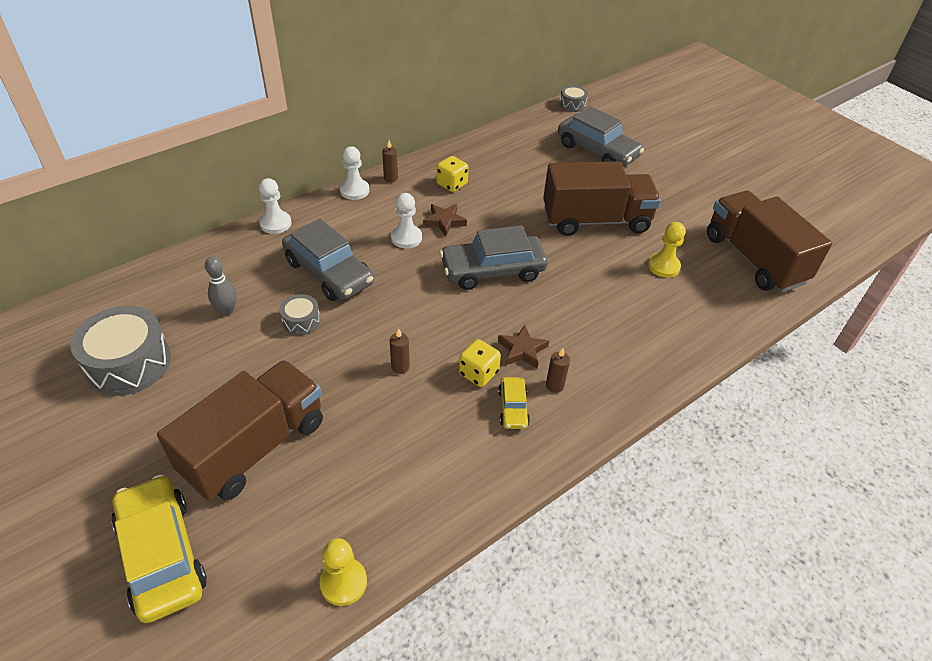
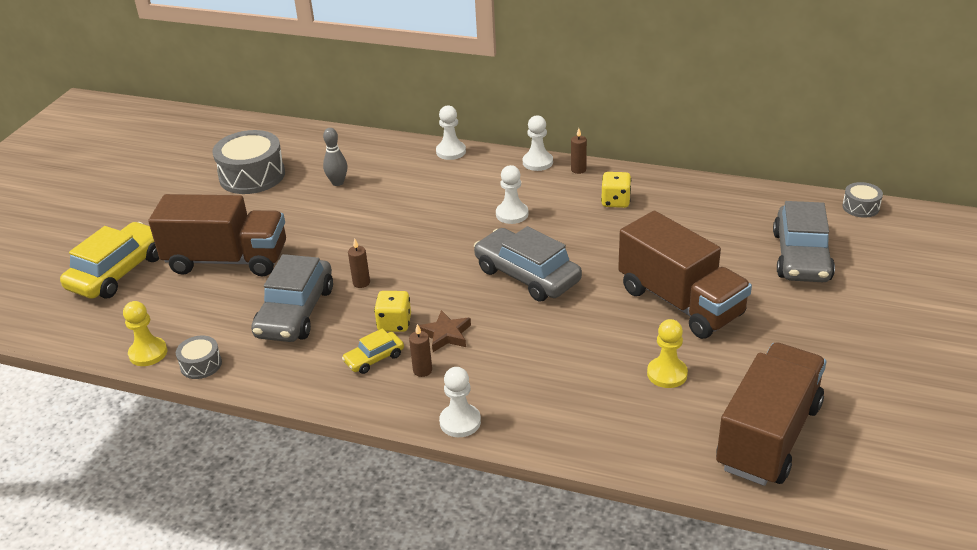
camera: 60 degrees right, 10 degrees down
grey drum [279,294,321,335] -> grey drum moved to [176,336,222,379]
grey car [282,219,374,301] -> grey car moved to [251,254,333,342]
brown star [423,204,467,237] -> none
none -> white pawn [439,367,481,437]

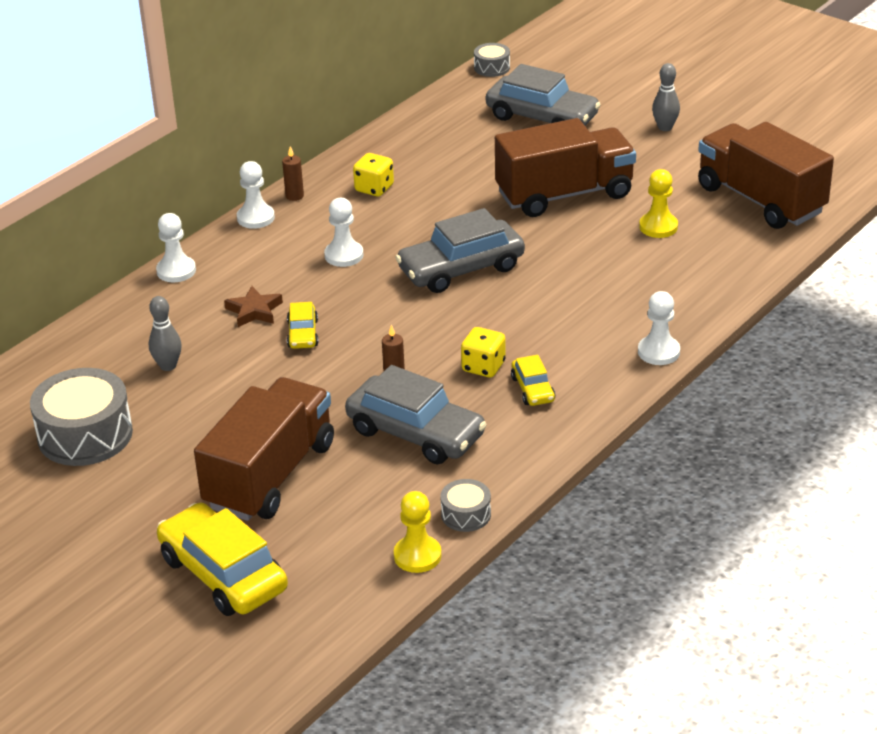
camera: 70 degrees left, 0 degrees up
brown candle [409,324,432,377] -> none
brown star [419,310,471,352] -> brown star moved to [224,286,283,327]
none -> yellow car [287,302,318,349]
none -> grey bowling pin [652,63,680,131]

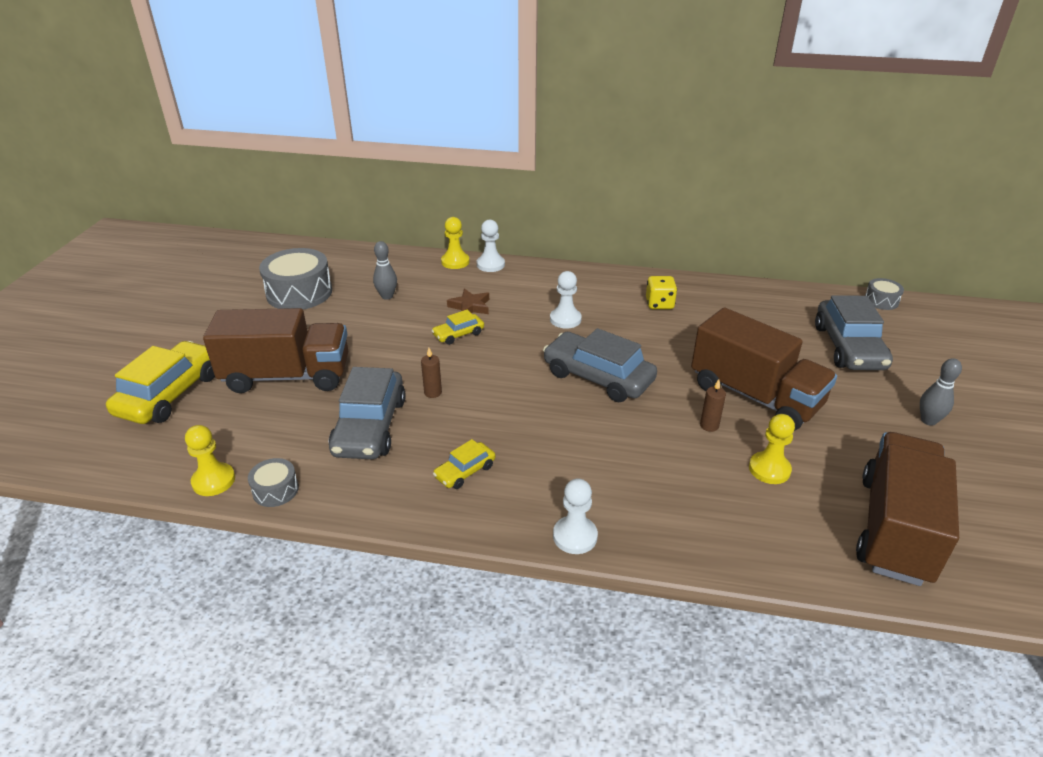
camera: 60 degrees right, 0 degrees up
white pawn [237,161,275,229] -> none
brown candle [282,146,304,201] -> brown candle moved to [700,379,726,432]
yellow dice [461,327,506,377] -> none
none -> yellow pawn [441,217,469,269]

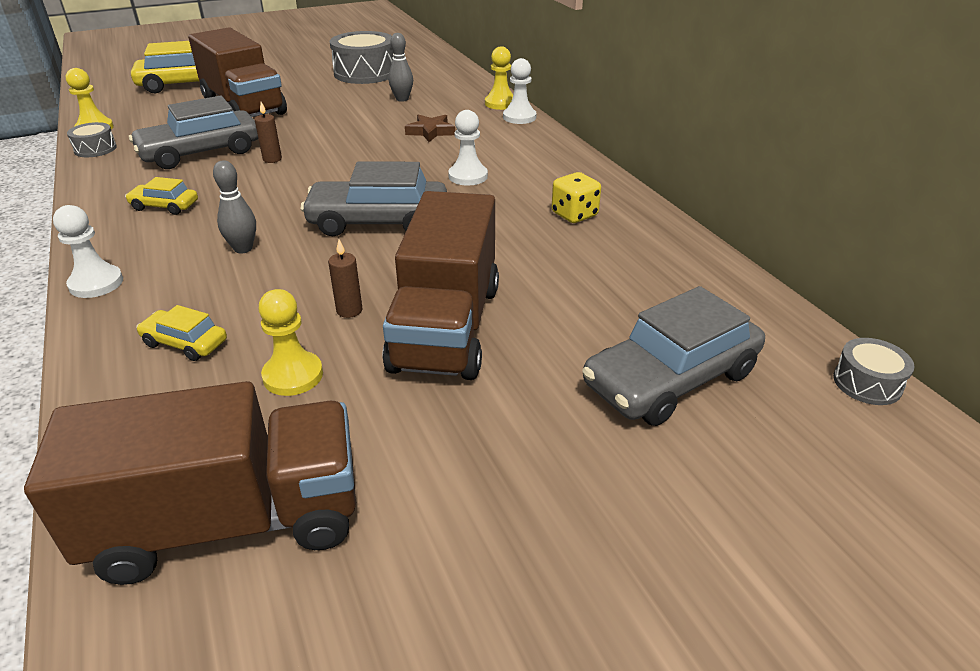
camera: 55 degrees right, 0 degrees up
yellow car [432,310,484,345] -> yellow car moved to [136,305,227,361]
grey car [543,328,657,403] -> grey car turned 90 degrees counterclockwise [301,162,447,236]
grey bowling pin [920,358,962,426] -> grey bowling pin moved to [213,160,256,253]

